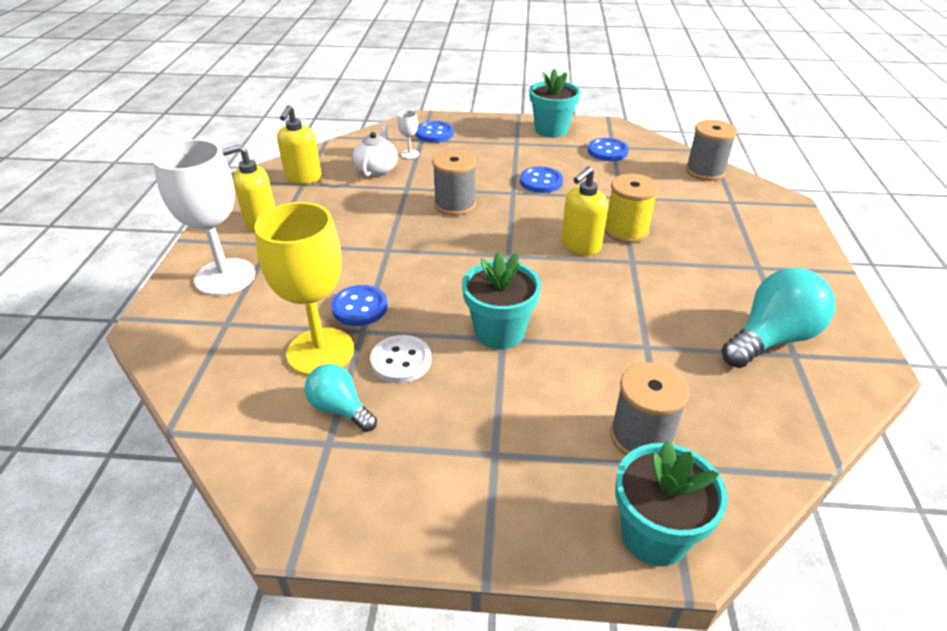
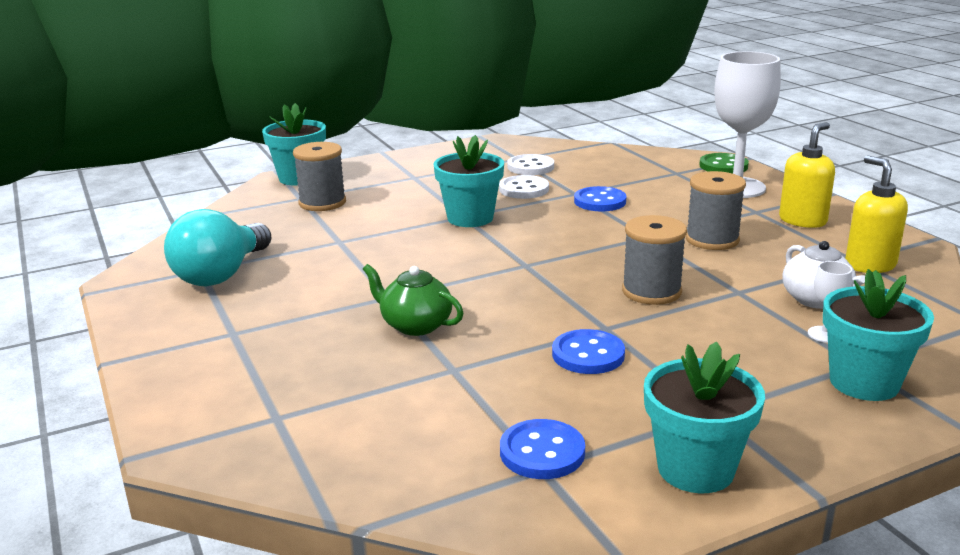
camera: 150 degrees right, 15 degrees down
yellow goblet [254,202,354,375] -> none
turquoise light bulb [305,364,377,432] -> white button [507,154,554,175]
blue button [416,121,454,143] -> turquoise flower pot [823,269,934,401]
yellow soap dispenser [561,167,608,255] -> none
yellow spool [605,174,658,243] -> green teapot [363,264,464,336]
grey spool [686,120,737,181] -> grey spool moved to [686,171,746,250]
none -> green button [699,153,749,174]

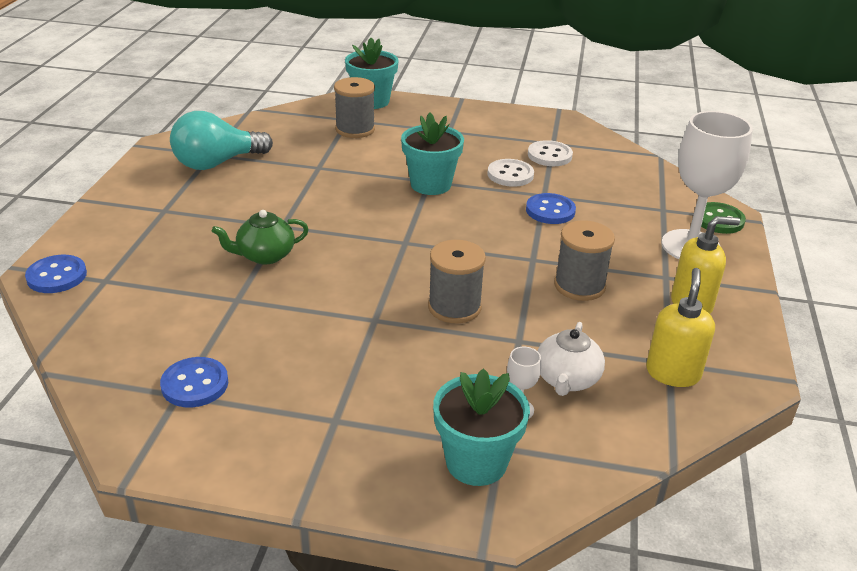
camera: 35 degrees right, 10 degrees up
green teapot [363,264,464,336] -> green teapot turned 90 degrees counterclockwise [212,210,309,264]
blue button [552,329,625,374] -> blue button moved to [25,255,87,293]
turquoise flower pot [644,341,765,493] -> none

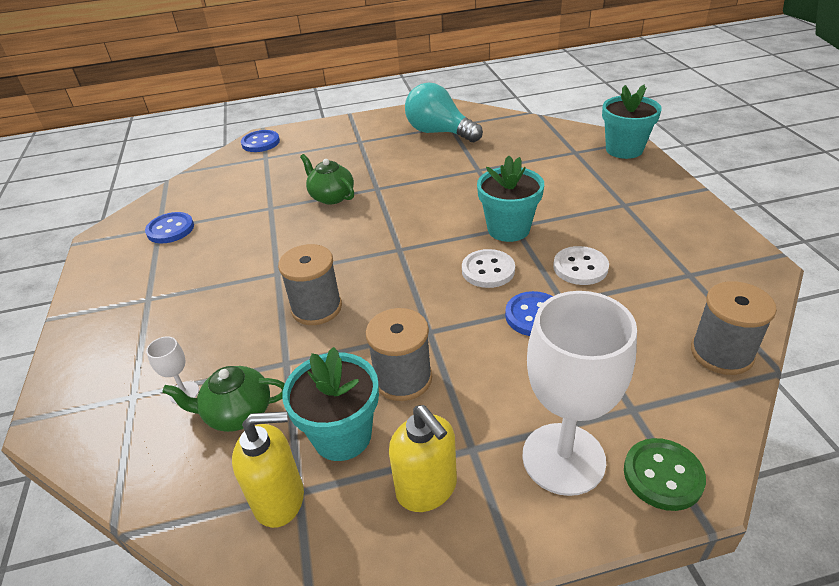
camera: 70 degrees right, 5 degrees up
grey spool [334,77,375,138] -> grey spool moved to [691,281,777,375]
turquoise flower pot [433,368,530,486] -> turquoise flower pot moved to [282,347,379,461]
white button [528,140,573,166] -> white button moved to [462,249,515,288]
white teapot [537,322,605,396] -> green teapot [162,366,285,432]

